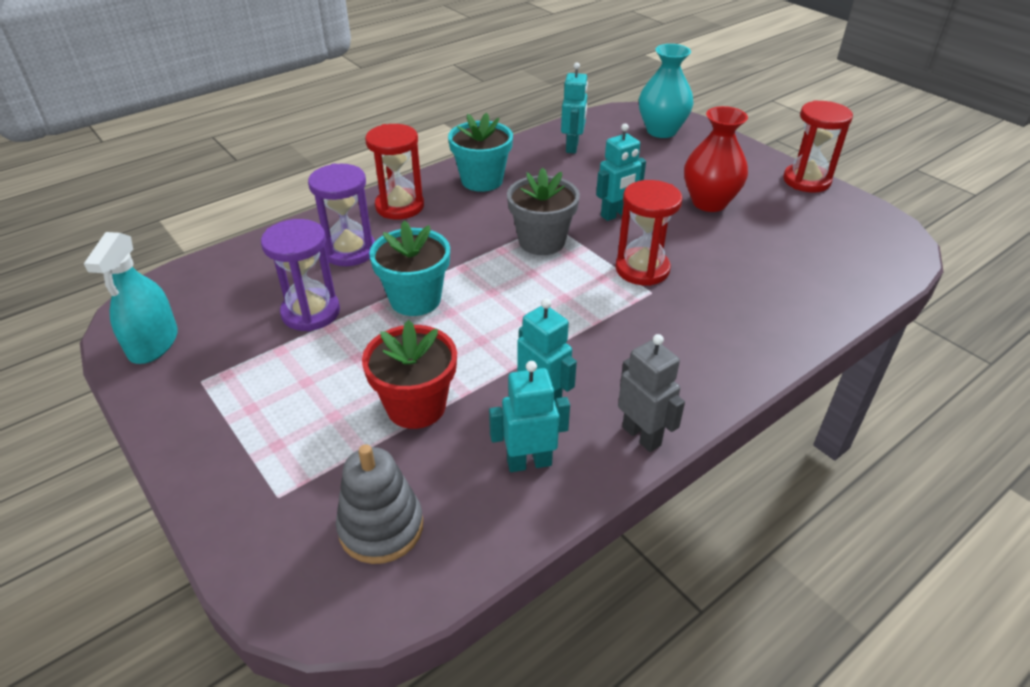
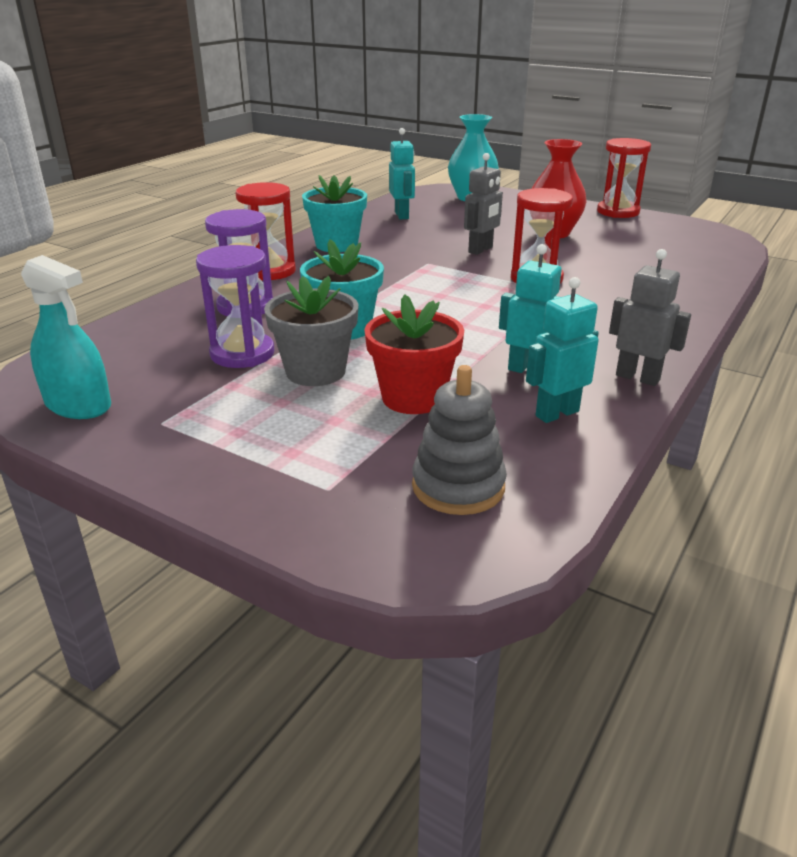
camera: 20 degrees left, 10 degrees down
turquoise spray bottle [84,232,178,364] -> turquoise spray bottle turned 45 degrees counterclockwise [21,255,111,419]
grey flower pot [507,168,580,255] -> grey flower pot moved to [264,276,359,386]
turquoise robot [596,124,646,221] -> grey robot [464,153,503,255]

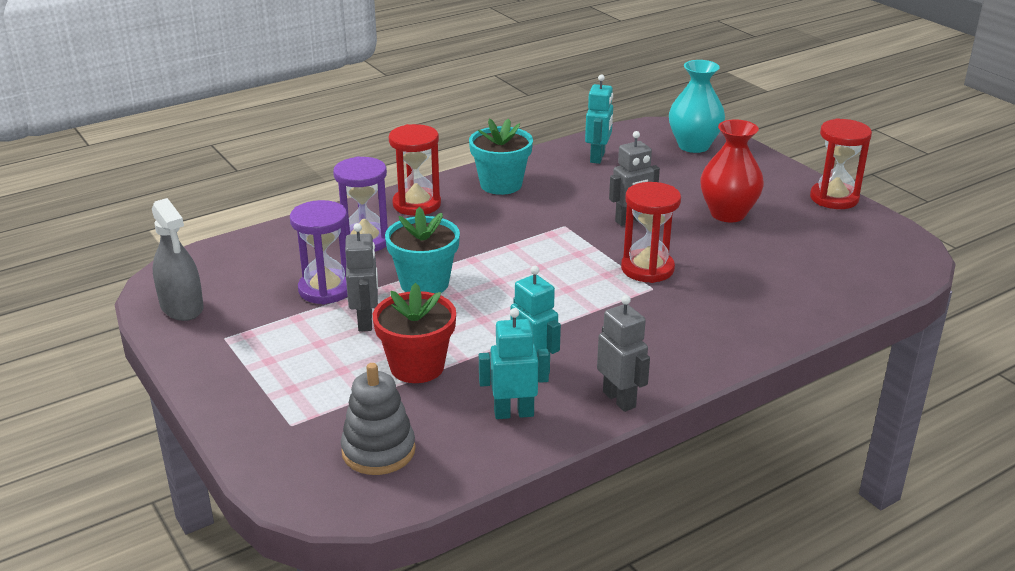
camera: 25 degrees right, 0 degrees up
turquoise spray bottle [21,255,111,419] -> grey spray bottle [152,198,204,321]
grey flower pot [264,276,359,386] -> grey robot [345,223,378,332]

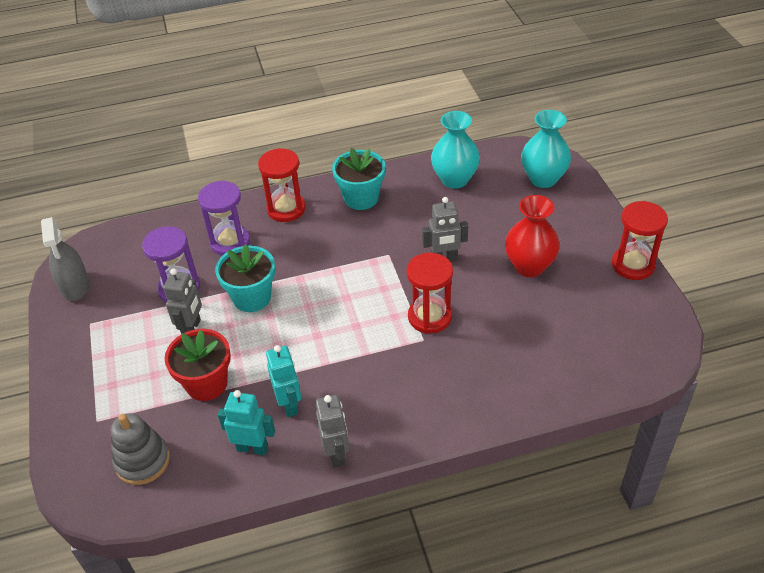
camera: 20 degrees right, 15 degrees up
turquoise robot [585,74,613,164] -> turquoise vase [431,111,480,189]

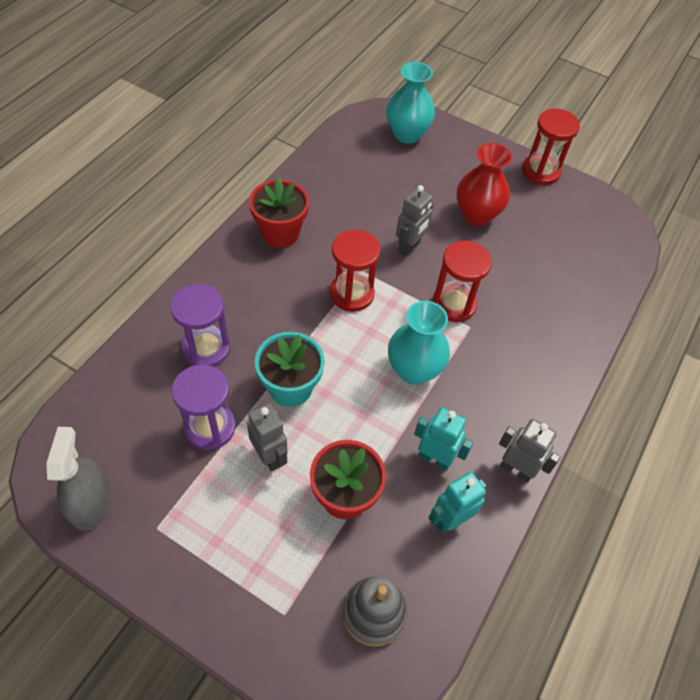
camera: 50 degrees left, 10 degrees up
grey spray bottle [41,217,89,301] -> grey spray bottle turned 120 degrees counterclockwise [46,427,110,531]
red hourglass [258,148,306,222] -> red hourglass moved to [330,230,380,312]
turquoise flower pot [332,148,386,210] -> red flower pot [249,177,309,247]
turquoise vase [431,111,480,189] -> turquoise vase moved to [388,301,450,384]

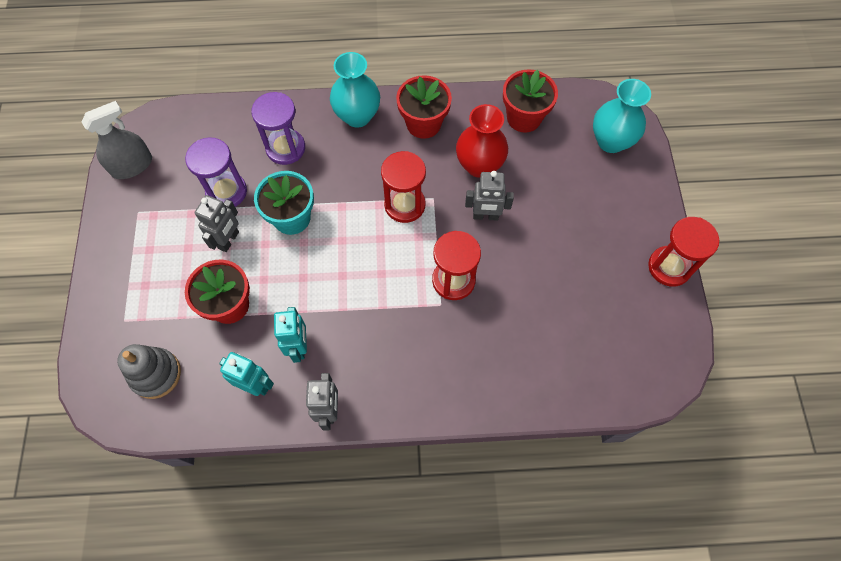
camera: 60 degrees right, 10 degrees up
turquoise vase [388,301,450,384] -> turquoise vase moved to [330,52,380,128]
red vase [457,143,512,226] -> red vase moved to [456,104,508,178]
none -> red flower pot [503,69,558,133]

